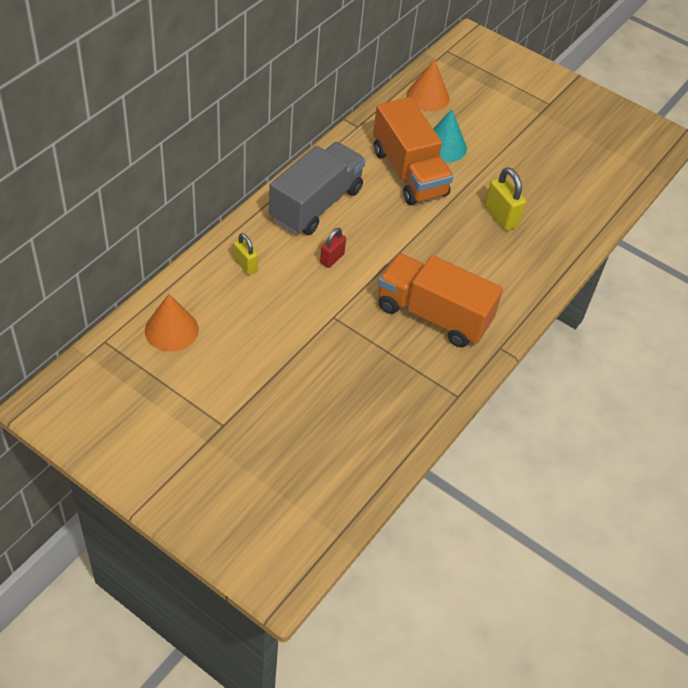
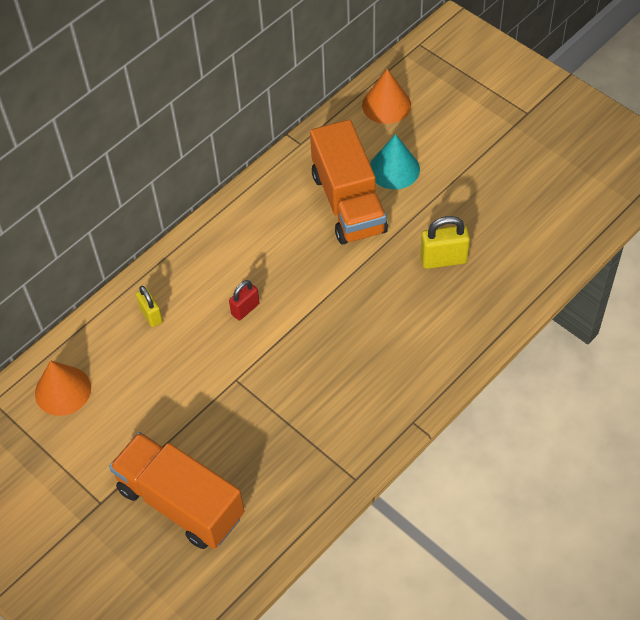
camera: 15 degrees right, 5 degrees up
grey truck [269,142,365,235] -> none
orange truck [378,253,503,347] -> orange truck moved to [109,432,245,549]
yellow padlock [485,167,526,231] -> yellow padlock turned 75 degrees counterclockwise [420,216,470,269]

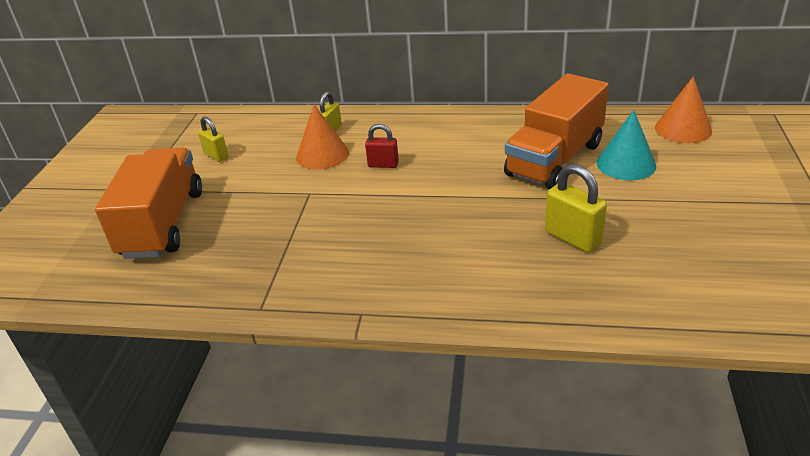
camera: 55 degrees right, 20 degrees down
orange cone [35,360,91,416] -> orange cone moved to [296,104,349,170]
none -> yellow padlock [198,116,229,162]

